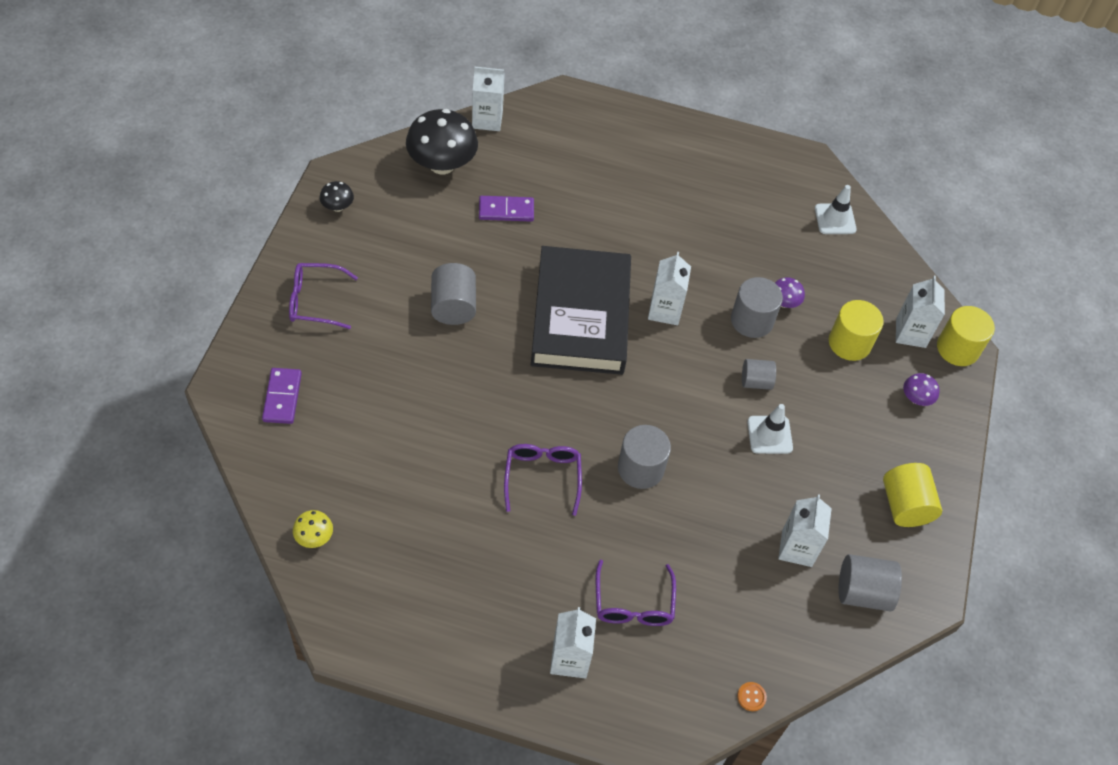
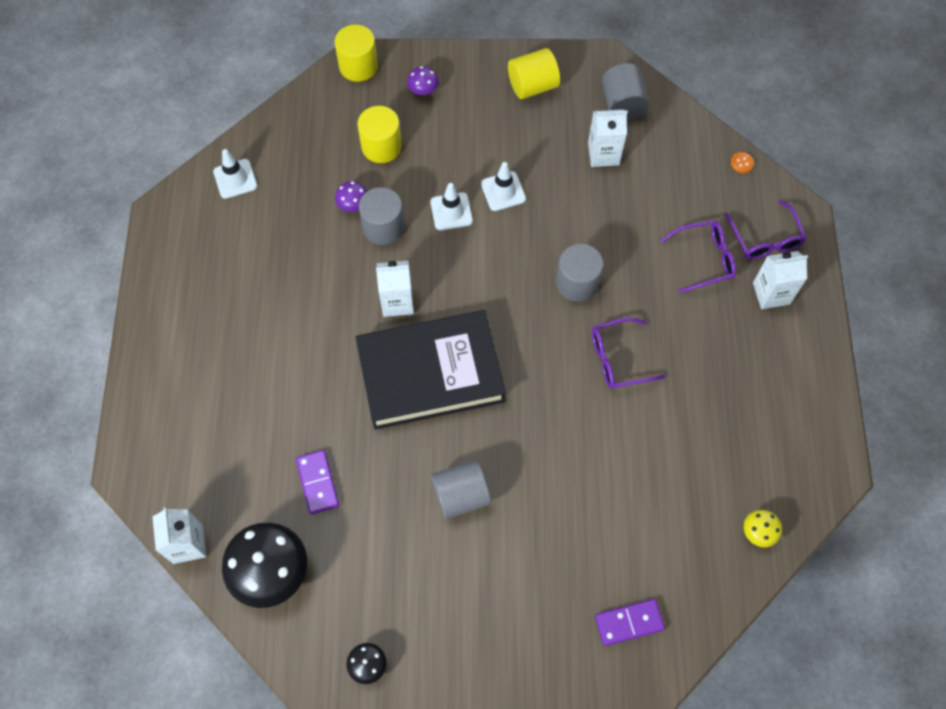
camera: 100 degrees left, 10 degrees up
purple glasses [289,263,358,329] -> purple glasses moved to [725,200,806,259]
grey cylinder [742,359,776,390] -> white traffic cone [430,183,473,230]
white carton [896,276,945,348] -> none

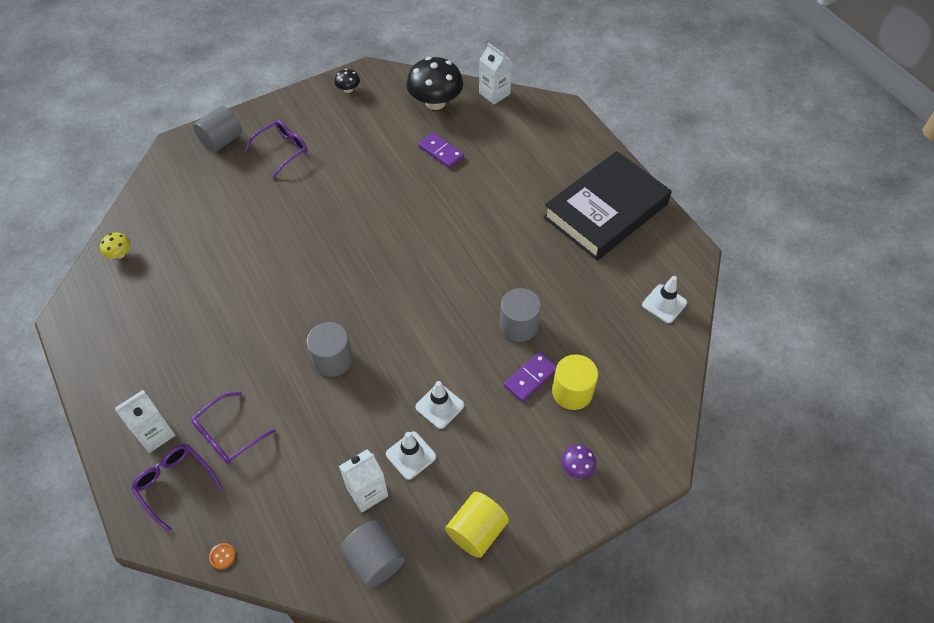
camera: 150 degrees right, 10 degrees down
yellow cylinder [334,25,378,82] -> none
purple mushroom [335,181,367,212] -> none
black book [356,310,506,430] -> black book moved to [543,151,672,261]
white carton [376,261,414,317] -> none
white traffic cone [430,183,473,230] -> white traffic cone moved to [386,431,436,480]
grey cylinder [431,460,491,519] -> grey cylinder moved to [193,106,242,152]
purple glasses [592,318,666,389] -> purple glasses moved to [244,120,307,178]
purple domino [595,599,665,646] -> purple domino moved to [504,352,557,402]

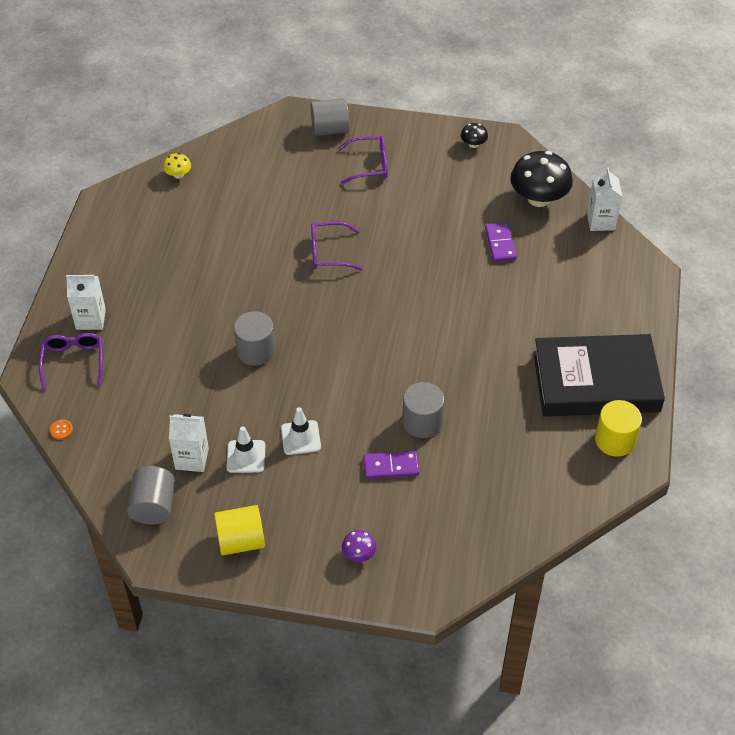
camera: 40 degrees right, 5 degrees down
purple glasses [191,392,276,464] -> purple glasses moved to [311,222,363,270]
yellow cylinder [552,354,598,410] -> yellow cylinder moved to [595,400,642,457]
white traffic cone [642,276,687,323] -> none

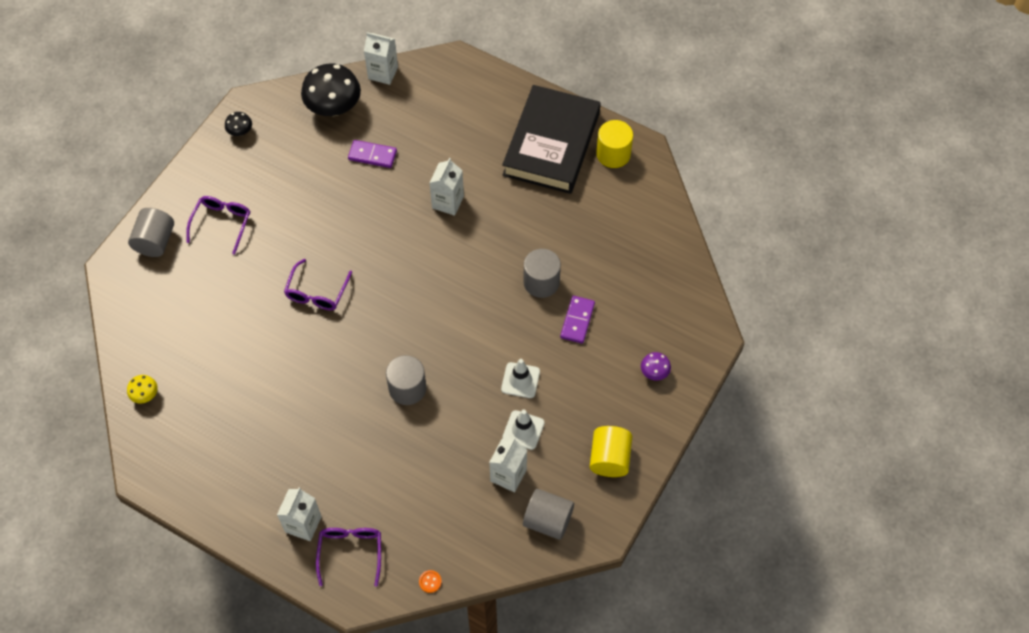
camera: 70 degrees left, 10 degrees up
purple glasses [39,333,103,390] -> purple glasses turned 75 degrees clockwise [316,528,381,587]
none -> white carton [429,158,464,216]

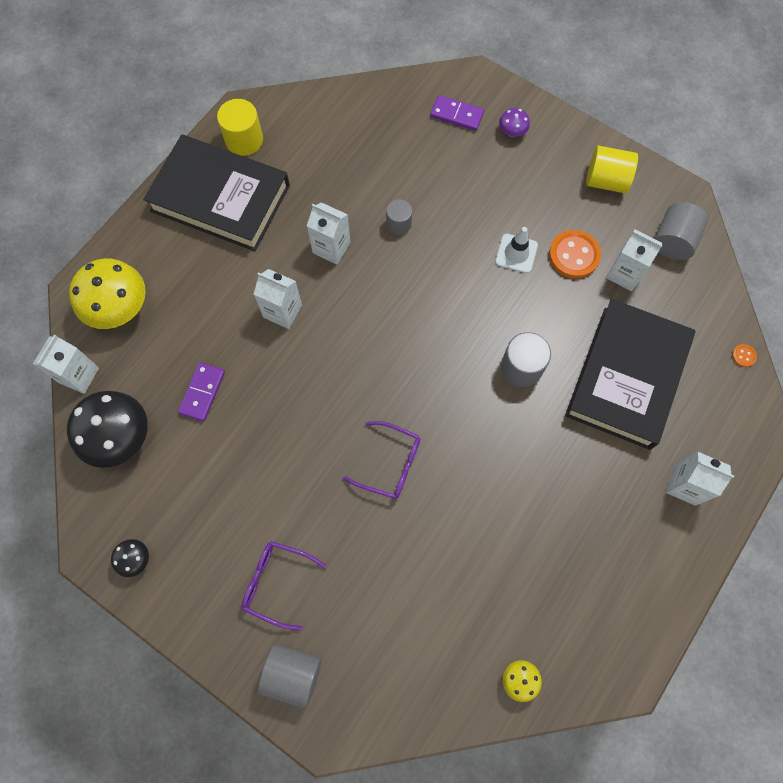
camera: 85 degrees left, 10 degrees up
purple glasses [316,528,381,587] -> none
white traffic cone [503,410,545,450] -> orange button [549,230,601,279]
grey cylinder [523,249,561,298] -> grey cylinder [386,199,412,235], size x0.64
purple domino [560,296,595,344] -> purple domino moved to [430,95,484,131]
none -> yellow mushroom [69,258,146,329]
none -> white carton [307,202,351,265]
none -> black book [565,299,695,450]

